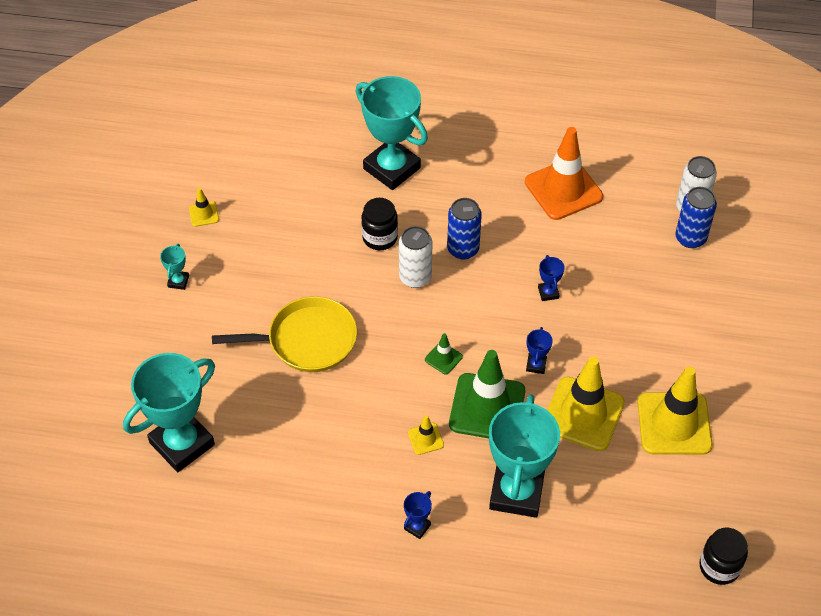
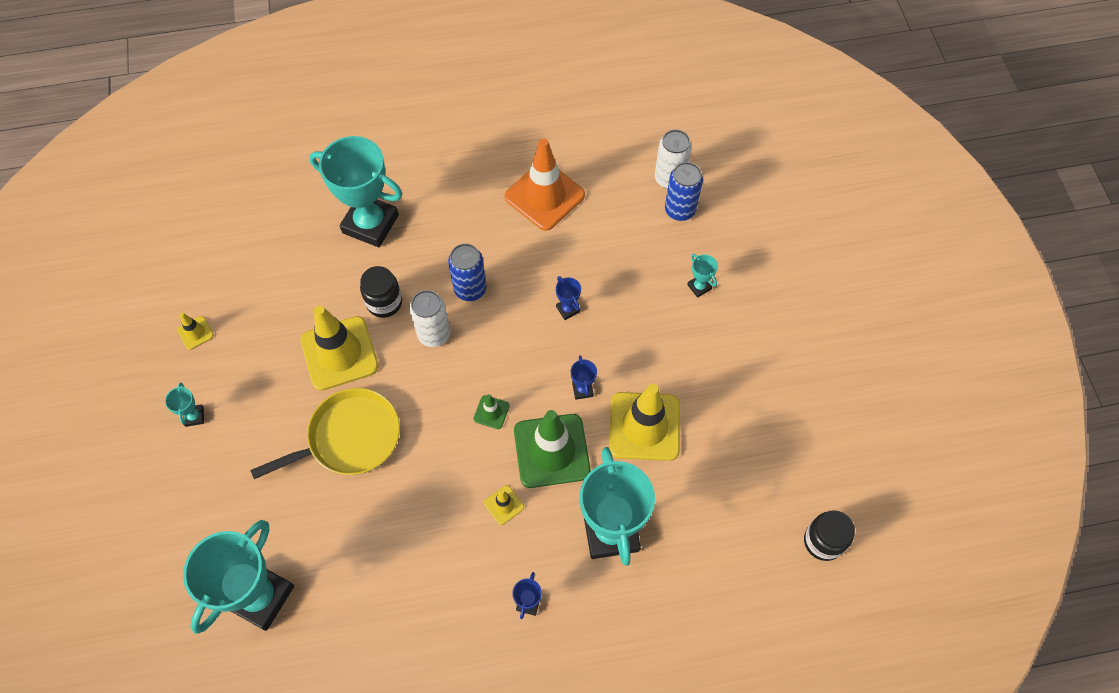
camera: 20 degrees left, 10 degrees up
yellow traffic cone [637,367,713,455] -> yellow traffic cone moved to [300,306,379,391]
none -> turquoise trophy [687,254,718,298]

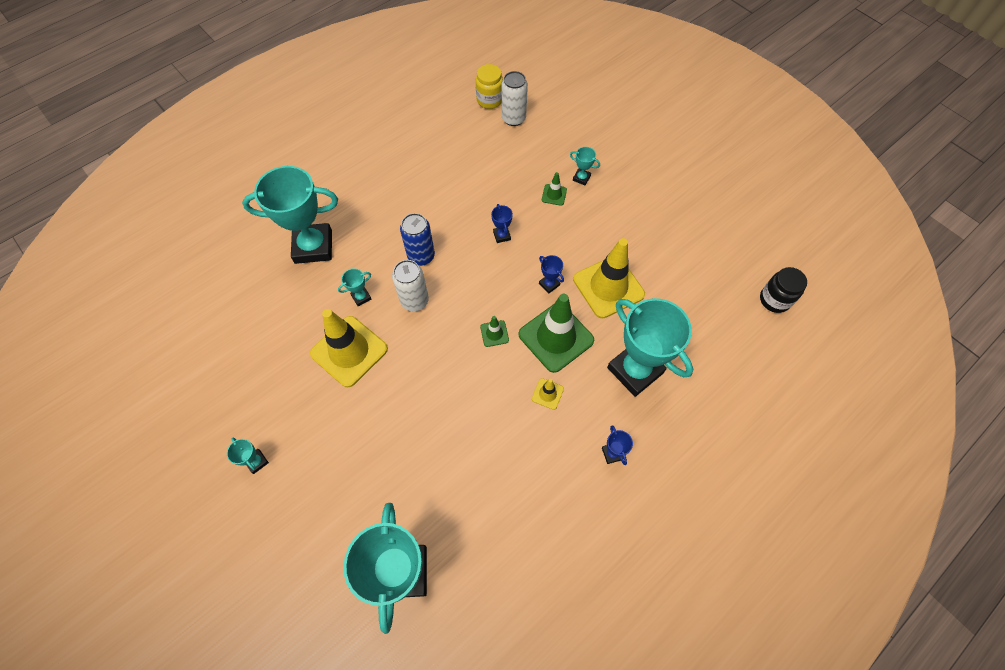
camera: 30 degrees left, 0 degrees up
yellow traffic cone [177,313,214,350] -> none
yellow pan [250,388,400,479] -> none
black jar [360,266,402,318] -> turquoise trophy [338,268,371,306]
orange traffic cone [504,139,585,231] -> none
blue trophy [556,276,581,320] -> blue trophy turned 45 degrees clockwise [491,204,513,243]
blue can [665,162,703,221] -> none
none -> yellow jar [476,64,503,109]
none -> green traffic cone [542,172,567,206]

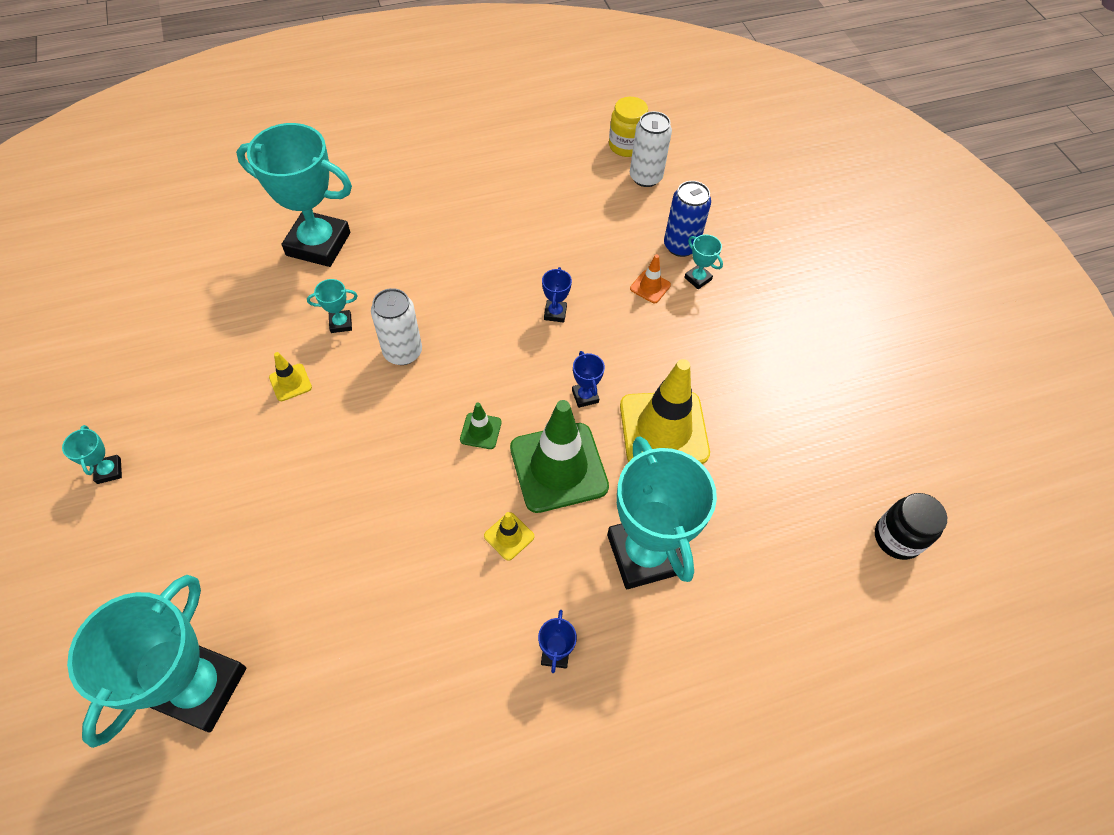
camera: 20 degrees right, 5 degrees down
yellow traffic cone [310,309,388,387] -> yellow traffic cone [269,352,312,401], size x0.44
blue can [400,213,435,266] -> blue can moved to [664,181,711,257]
green traffic cone [542,172,567,206] -> orange traffic cone [630,254,671,303]

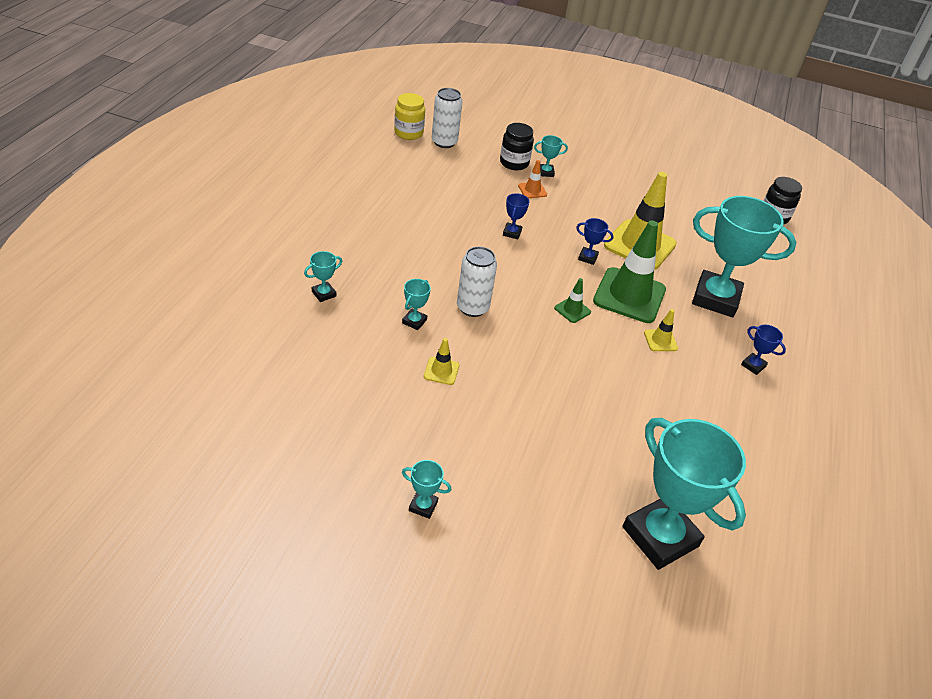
camera: 55 degrees left, 15 degrees down
turquoise trophy [236,123,352,267] -> turquoise trophy [304,251,342,302], size x0.40
blue trophy [542,267,572,323] -> blue trophy turned 60 degrees clockwise [503,193,530,239]
blue can [664,181,711,257] -> black jar [500,123,534,170]

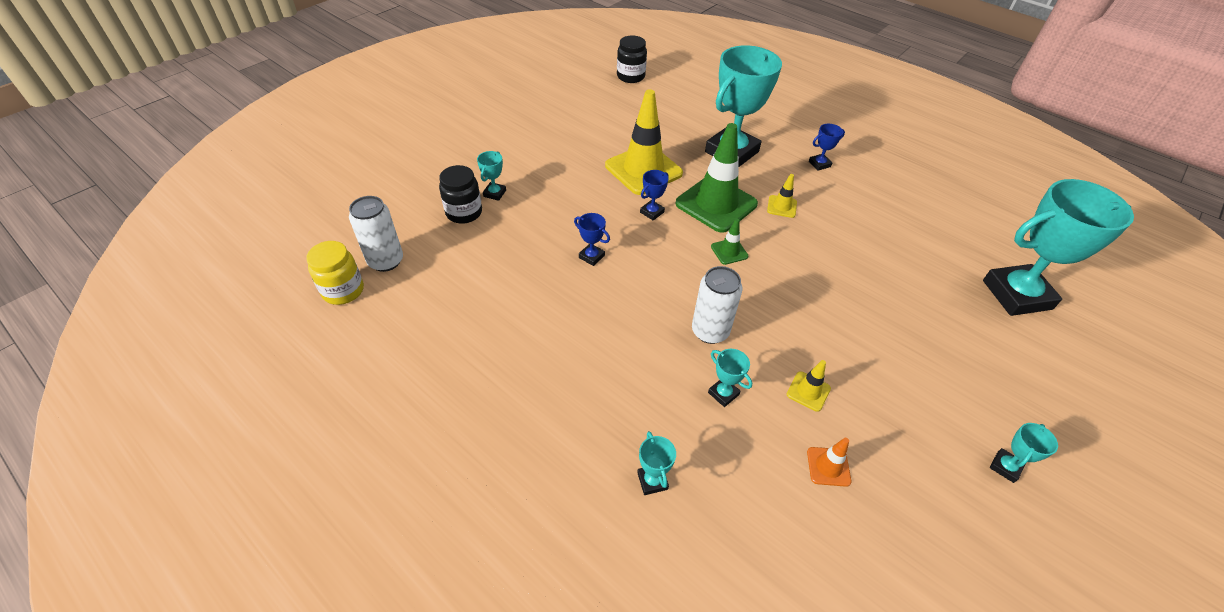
camera: 65 degrees left, 5 degrees up
orange traffic cone [518,160,547,198] -> orange traffic cone moved to [807,438,851,487]

